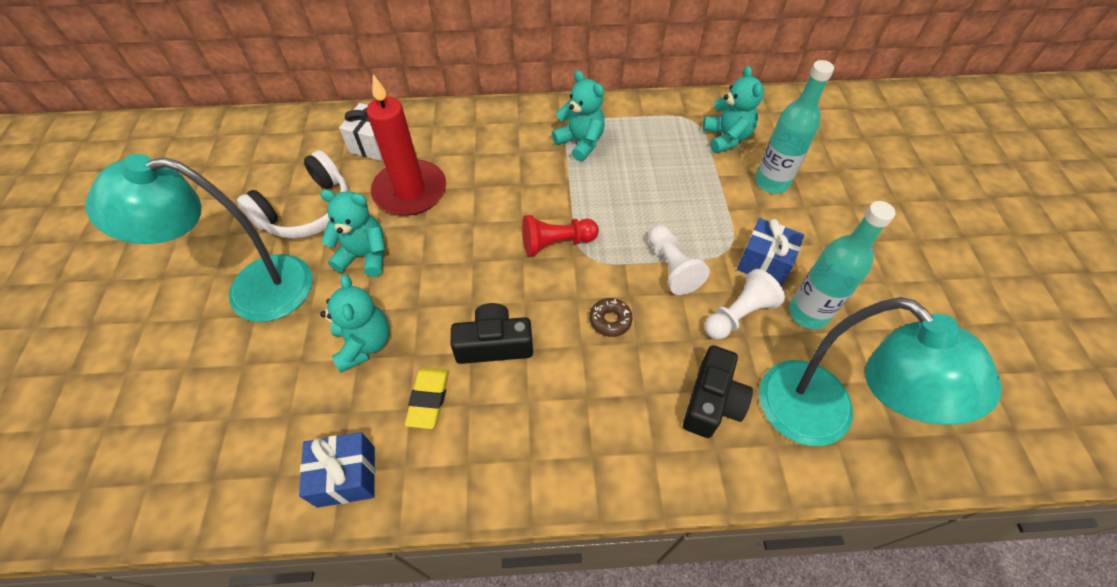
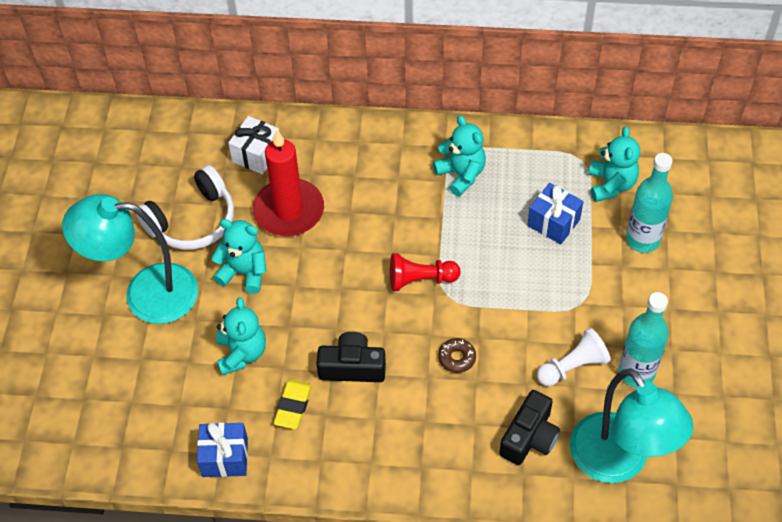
camera: 10 degrees right, 0 degrees up
white pawn [648,225,710,295] -> none
blue gift [737,218,805,286] -> blue gift moved to [527,183,584,244]

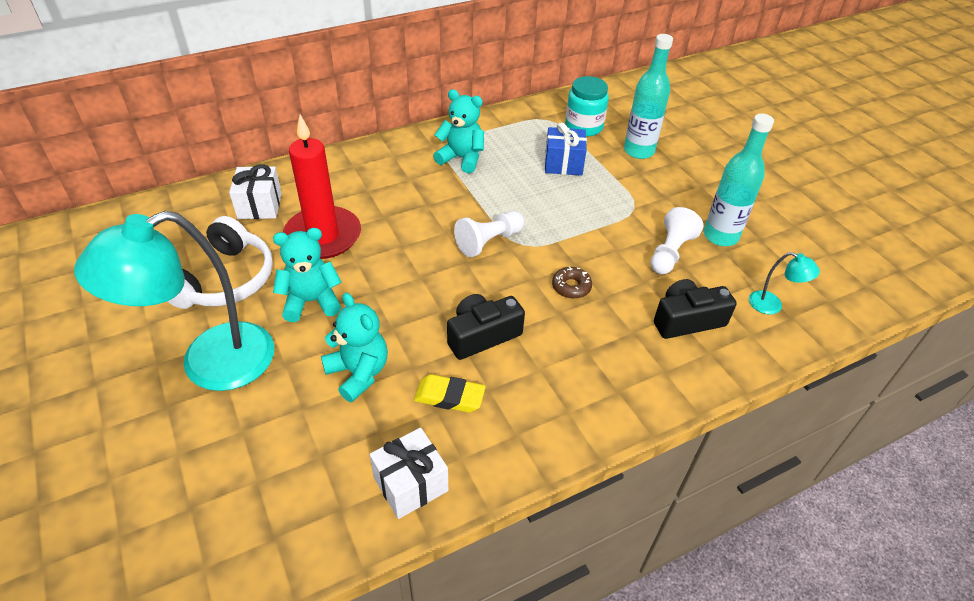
camera: 35 degrees left, 10 degrees down
blue gift [197,423,248,477] -> white gift [369,428,448,519]
yellow eraser [274,380,312,429] -> yellow eraser turned 60 degrees counterclockwise [414,374,486,412]
red pawn [390,253,461,291] -> white pawn [454,211,524,257]
black camera [499,390,560,465] -> black camera turned 105 degrees counterclockwise [654,279,737,339]
turquoise lamp [570,368,694,483] -> turquoise lamp [749,252,820,315], size x0.41
turquoise teddy bear [588,126,640,202] -> turquoise jar [565,76,609,137]

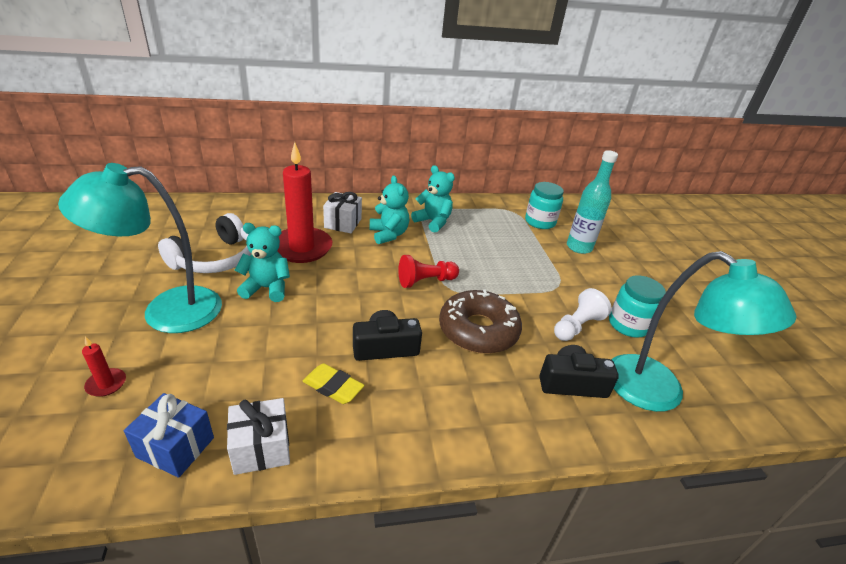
camera: 15 degrees right, 10 degrees down
white gift [229,164,282,219] -> white gift moved to [323,192,362,233]
turquoise teddy bear [321,293,388,402] -> turquoise teddy bear moved to [370,175,409,244]
white pawn [454,211,524,257] -> red pawn [398,255,459,288]
blue gift [545,122,587,176] -> blue gift moved to [124,393,214,478]
brown donut [552,266,592,299] -> brown donut [439,289,522,354], size x2.33
turquoise bottle [704,114,774,246] -> turquoise jar [609,275,666,337]
turquoise lamp [749,252,820,315] -> turquoise lamp [611,251,796,412], size x2.45
none -> red candle [82,336,126,397]

